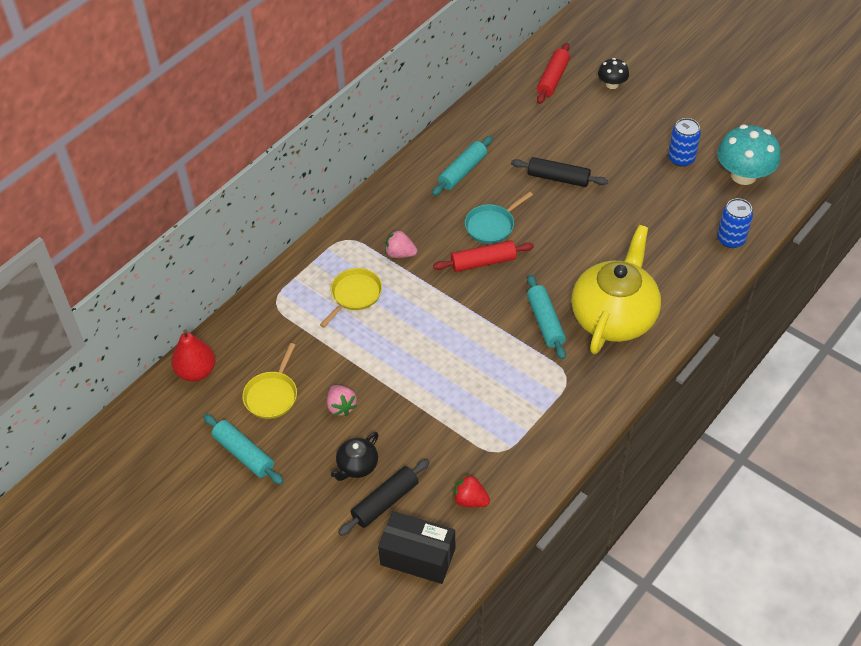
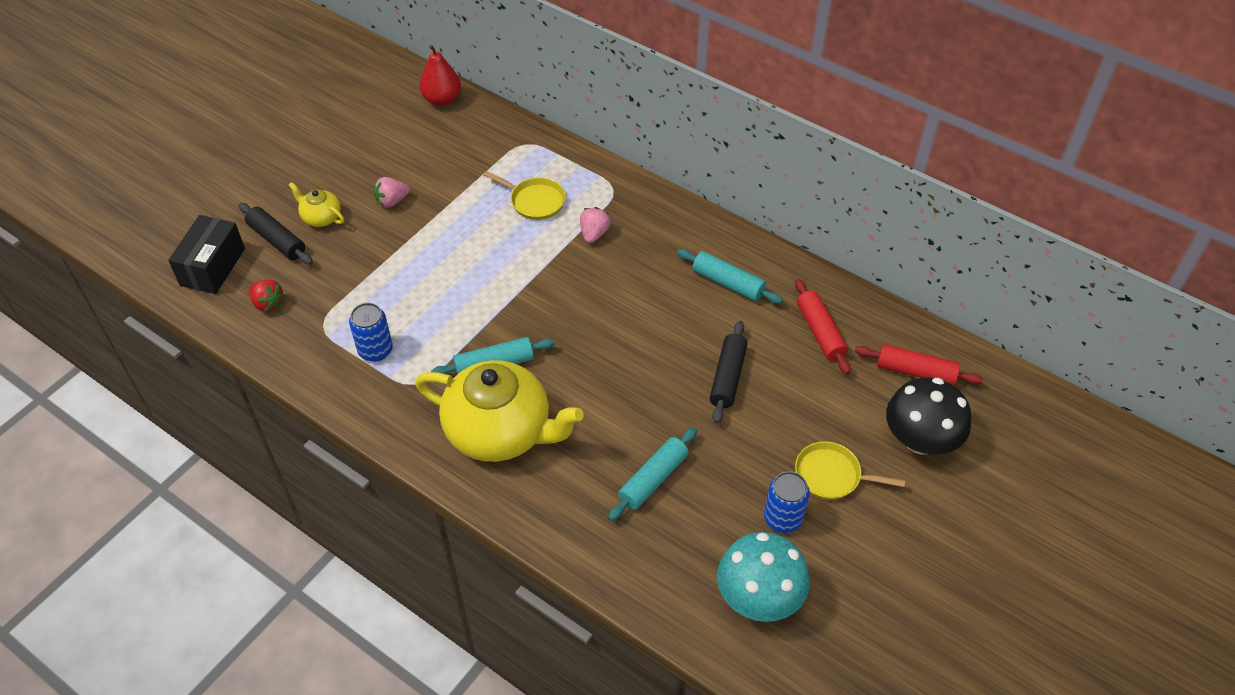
camera: 85 degrees right, 0 degrees up
turquoise rolling pin [203,414,284,485] -> turquoise rolling pin moved to [608,428,697,521]
yellow pan [242,343,297,419] -> yellow pan moved to [795,441,905,500]
black teapot [331,432,378,481] -> yellow teapot [289,182,344,227]
red rolling pin [433,240,534,272] -> red rolling pin moved to [795,279,851,374]
red strawberry [452,474,490,507] -> red strawberry turned 105 degrees clockwise [249,279,285,312]
turquoise pan [465,191,533,244] -> none
black mushroom [598,58,629,89] -> black mushroom [886,378,971,455], size x1.86
blue can [717,198,753,248] -> blue can moved to [349,303,393,362]

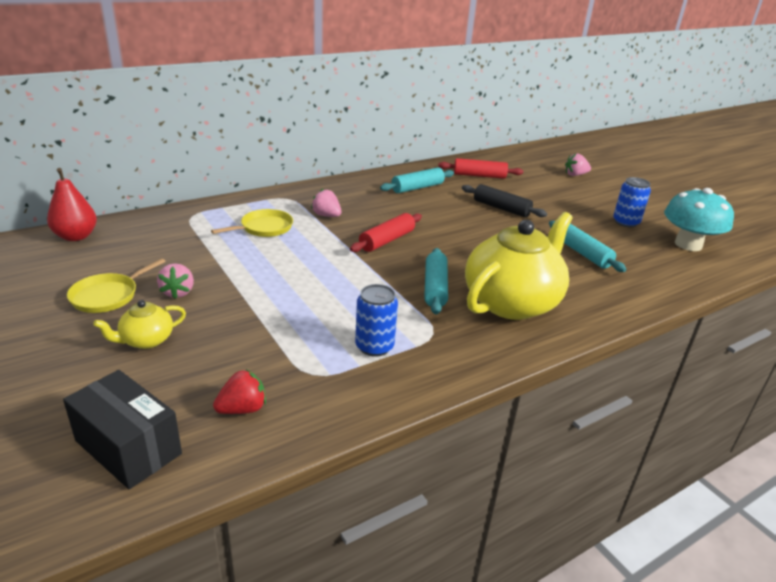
camera: 70 degrees left, 20 degrees down
black rolling pin [238,203,313,265] -> none
yellow pan [795,441,905,500] -> yellow pan moved to [67,258,166,313]
red rolling pin [855,344,983,386] -> red rolling pin moved to [350,213,422,252]
black mushroom [886,378,971,455] -> pink strawberry [565,153,591,176]

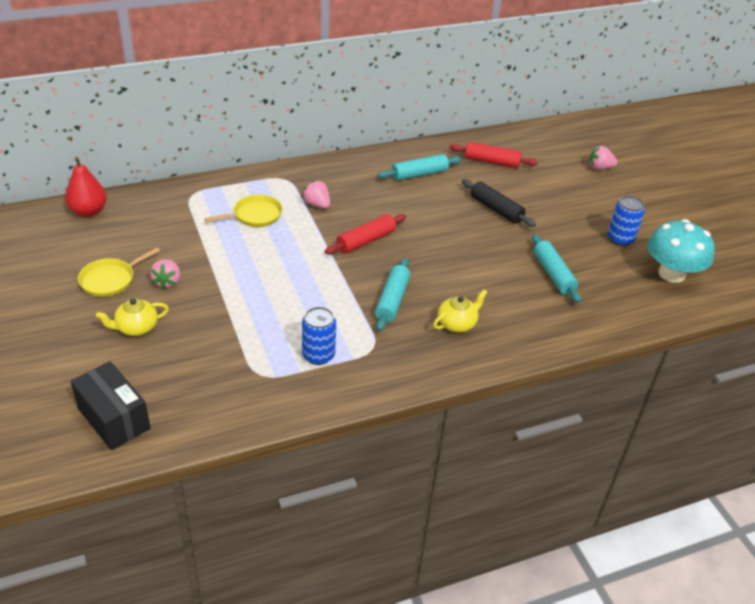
camera: 10 degrees right, 10 degrees up
red strawberry [213,369,266,414] -> none
yellow teapot [465,212,573,320] -> yellow teapot [433,289,488,332], size x0.44

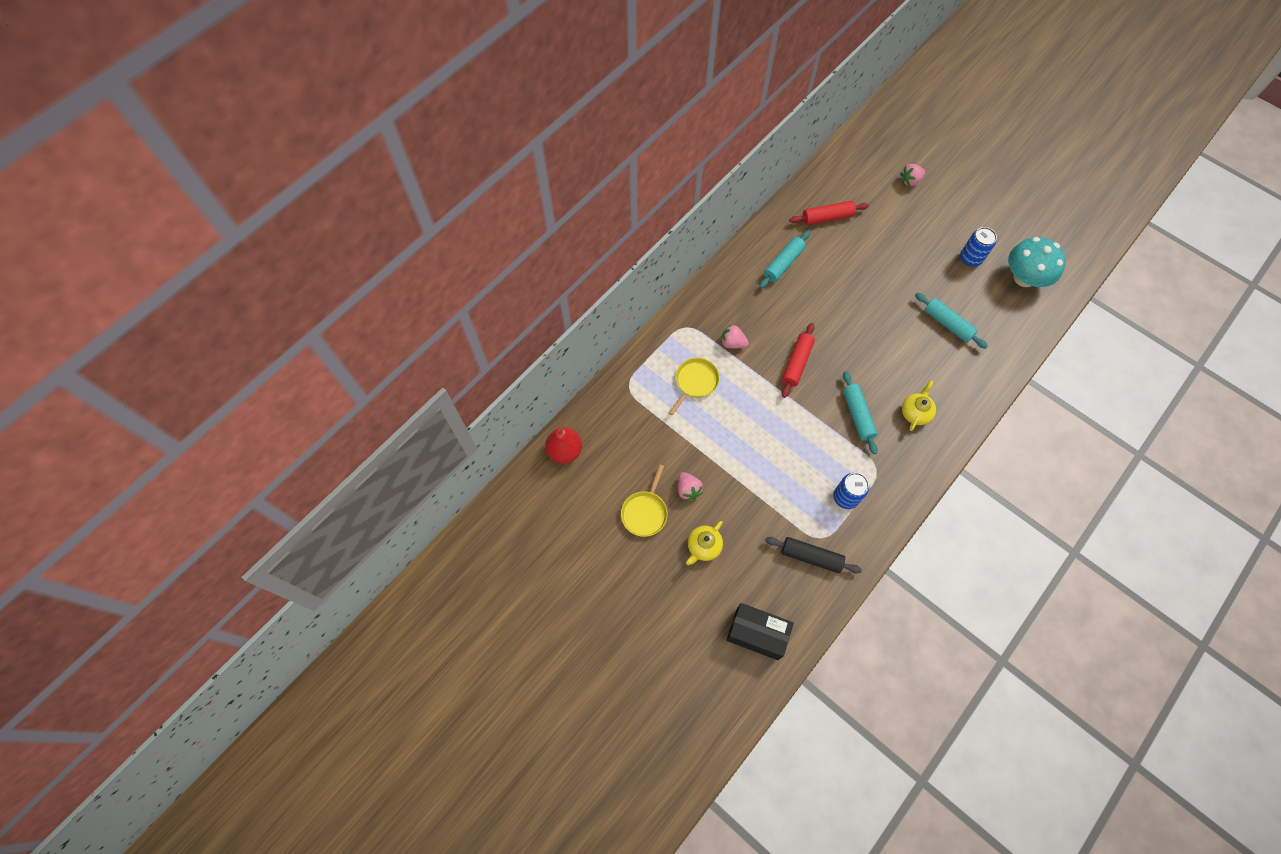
camera: 25 degrees left, 25 degrees up
black rolling pin [462,179,536,227] -> black rolling pin moved to [765,537,862,573]

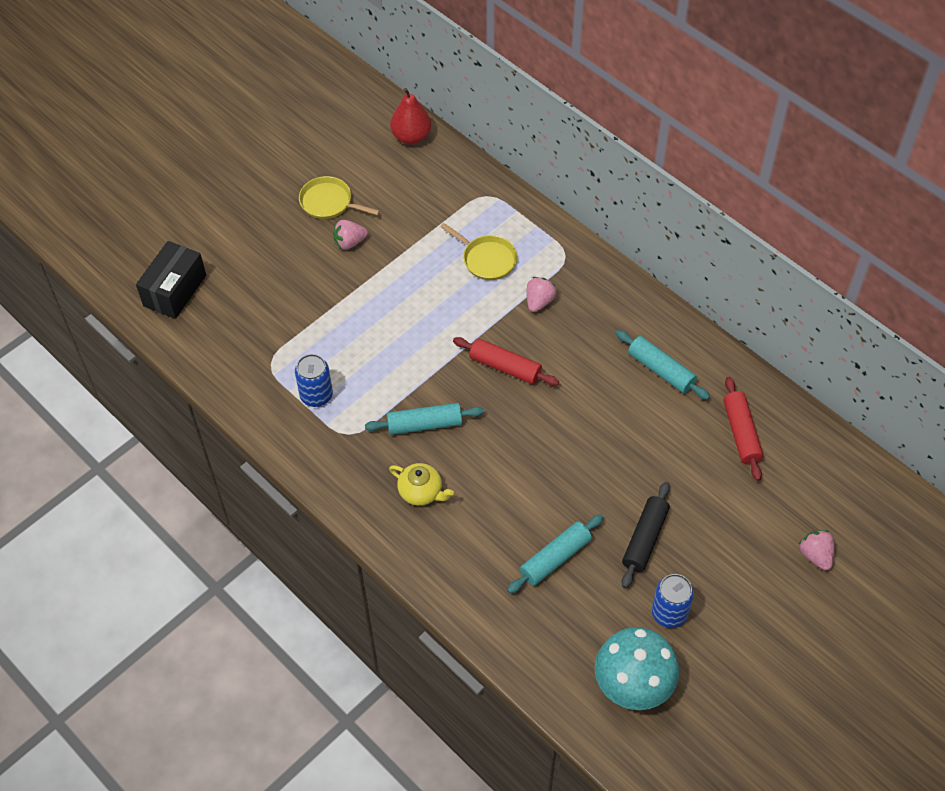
camera: 95 degrees right, 10 degrees down
yellow teapot [686,521,723,565] -> none
black rolling pin [765,537,862,573] -> black rolling pin moved to [622,482,670,588]

